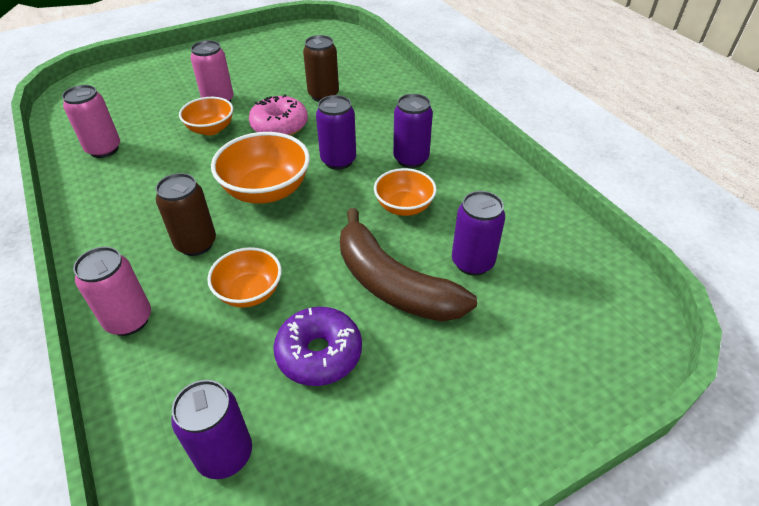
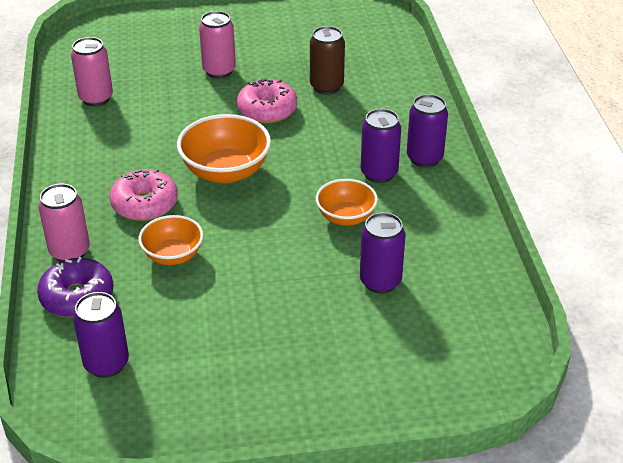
camera: 20 degrees right, 5 degrees down
brown can [156,173,216,256] -> pink donut [109,169,178,221]
orange bowl [179,97,233,135] -> none
purple donut [273,307,362,386] -> purple donut moved to [37,257,113,317]
purple can [316,95,356,170] -> purple can moved to [407,94,448,168]
brown banana [340,208,477,322] -> none

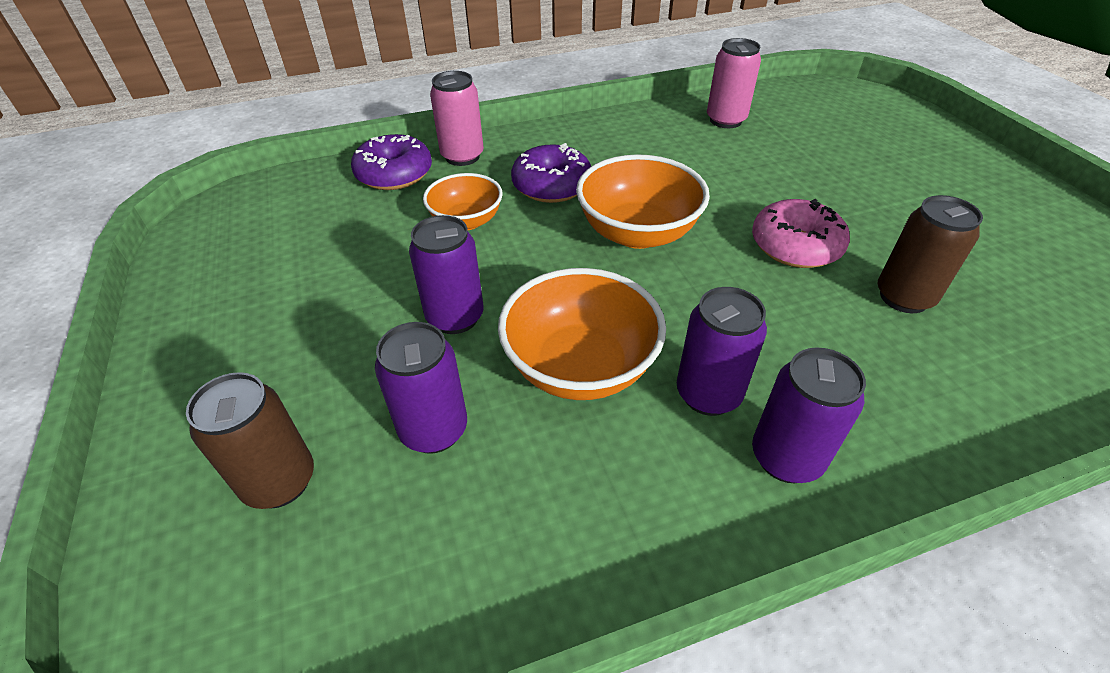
camera: 80 degrees right, 5 degrees up
purple can [73,292,129,378] -> purple can moved to [409,215,484,334]
pink donut [109,169,178,221] -> purple donut [511,143,591,203]
pink can [199,11,236,78] -> none
orange bowl [316,179,378,226] -> orange bowl [498,268,666,400], size x1.58
none -> brown can [186,372,314,509]

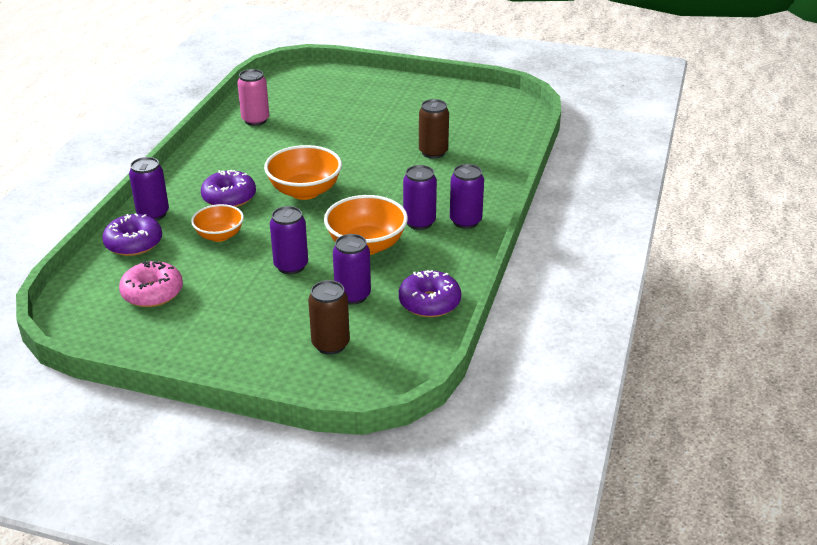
camera: 55 degrees left, 10 degrees down
pink can [430,71,484,166] -> purple can [129,157,169,221]
pink donut [752,199,850,268] -> pink donut moved to [119,261,183,307]
none -> purple donut [399,270,461,317]

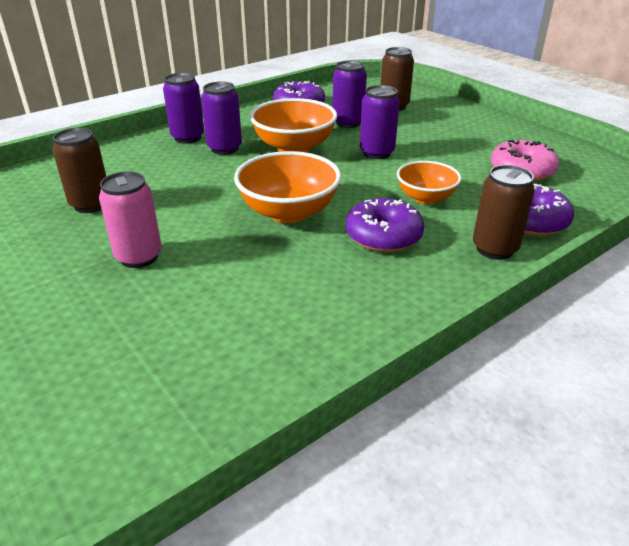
camera: 145 degrees left, 0 degrees up
purple can [129,157,169,221] -> brown can [473,165,535,260]
pink can [237,69,269,126] -> pink can moved to [99,171,162,268]

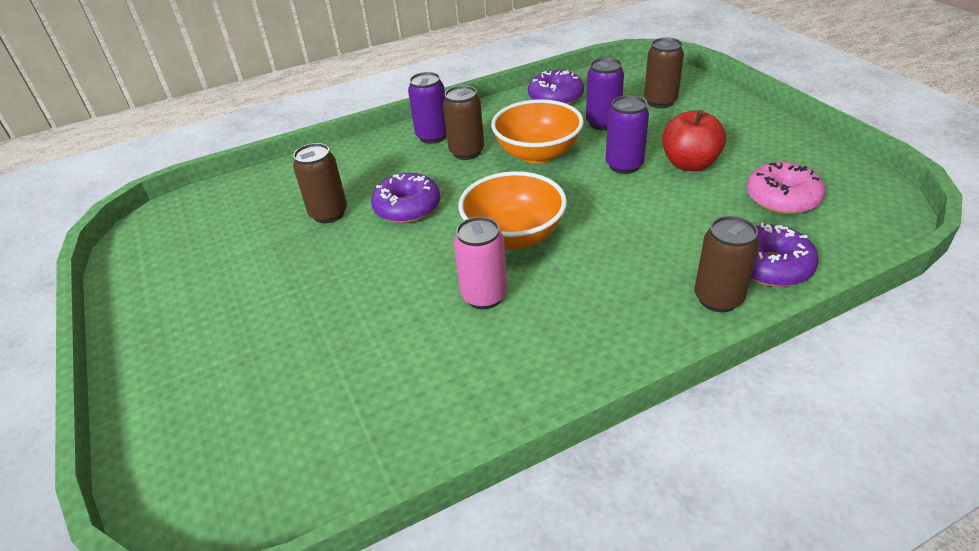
camera: 15 degrees right, 5 degrees up
pink can [99,171,162,268] -> pink can moved to [454,217,507,309]
purple can [201,82,242,155] -> brown can [443,85,484,160]
purple donut [346,198,424,252] -> purple donut moved to [371,173,440,223]
orange bowl [397,161,461,204] -> none
none -> red apple [662,110,726,171]

